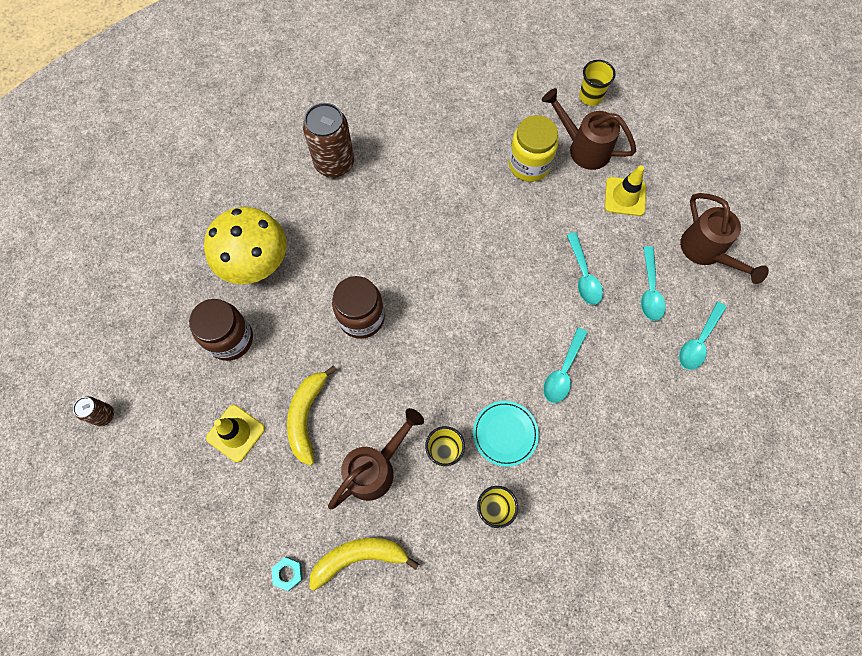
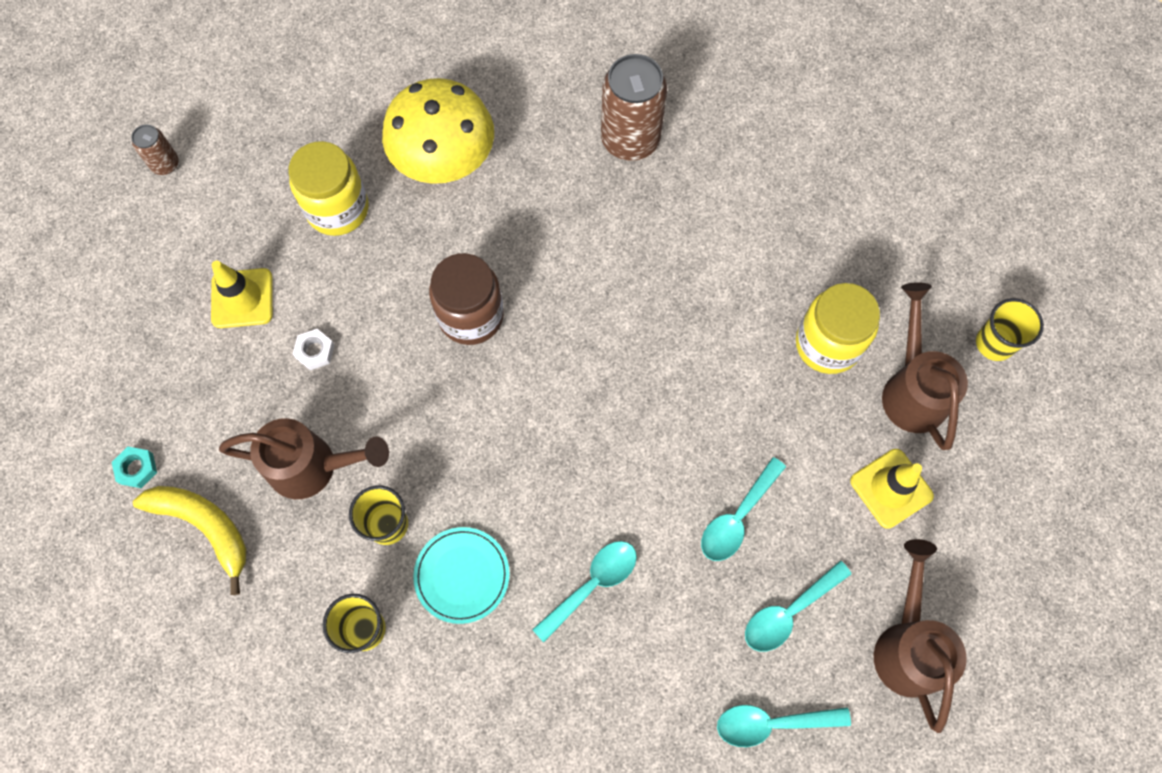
camera: 50 degrees right, 0 degrees up
brown jar [189,299,253,361] -> yellow jar [288,141,369,236]
yellow banana [287,365,337,466] -> white nut [293,329,335,370]
turquoise spoon [543,328,588,403] -> turquoise spoon turned 150 degrees clockwise [532,541,637,642]
brown watering can [680,193,769,284] -> brown watering can turned 150 degrees clockwise [874,539,967,733]

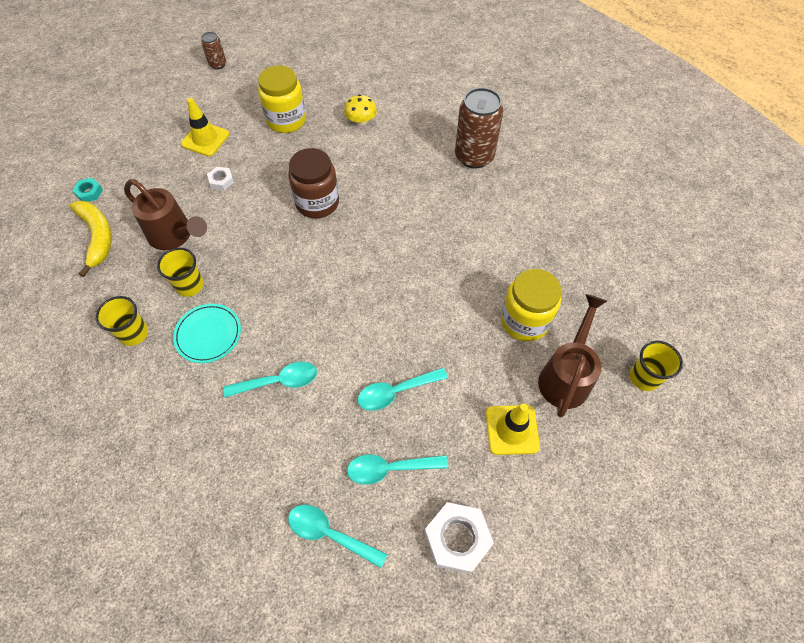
camera: 30 degrees right, 10 degrees down
yellow mushroom [382,78,494,184] -> yellow mushroom [344,94,377,126], size x0.47
brown watering can [874,539,967,733] -> white nut [425,502,494,574]

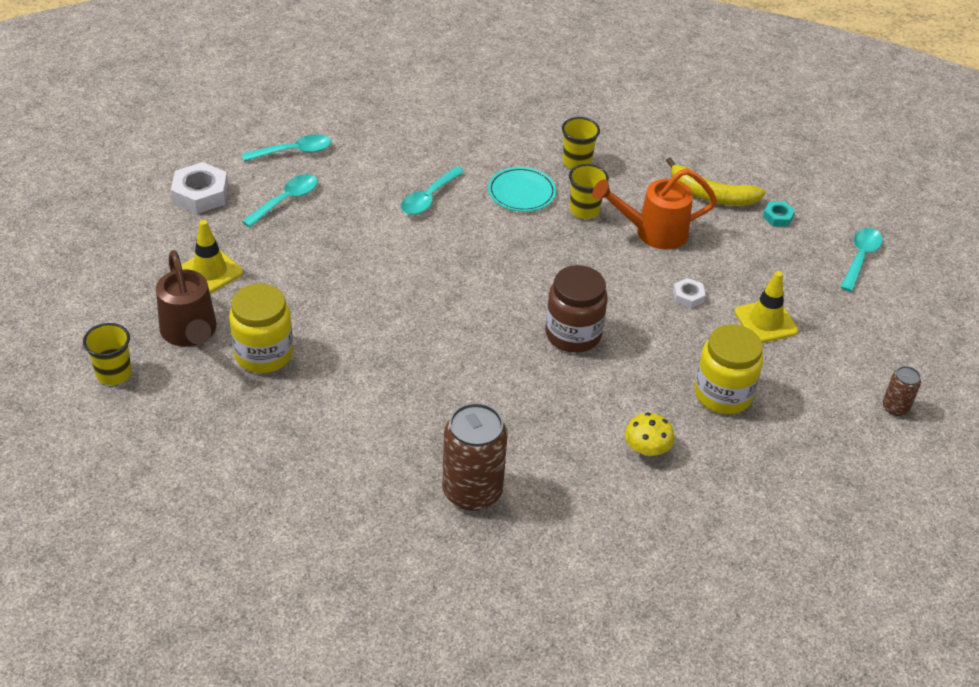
camera: 135 degrees right, 15 degrees down
brown watering can [124,179,207,250] -> orange watering can [592,168,717,250]
turquoise spoon [358,368,448,411] -> turquoise spoon moved to [840,228,883,292]

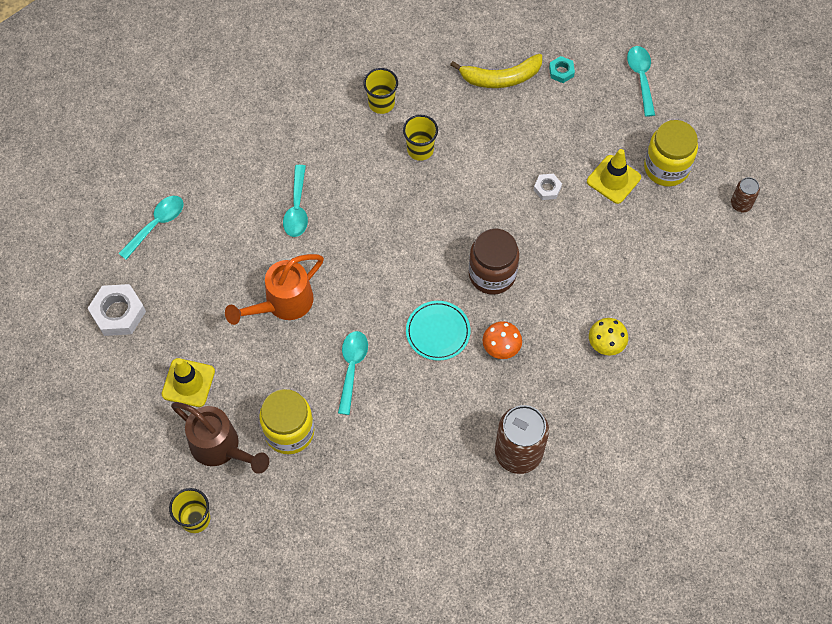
camera: 30 degrees left, 20 degrees up
turquoise spoon [242,174,318,227] -> turquoise spoon moved to [338,331,368,415]
turquoise plate [488,167,556,212] -> turquoise plate moved to [406,301,471,361]
orange watering can [592,168,717,250] -> orange watering can moved to [225,254,324,325]
yellow jar [695,324,763,414] -> yellow jar moved to [644,120,698,187]
none -> orange mushroom [483,321,522,359]

